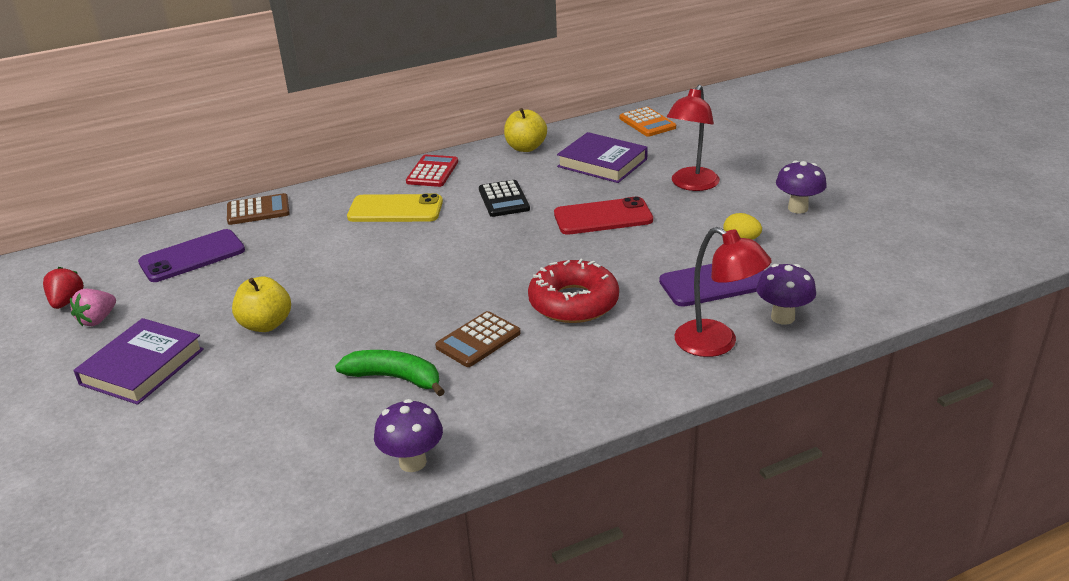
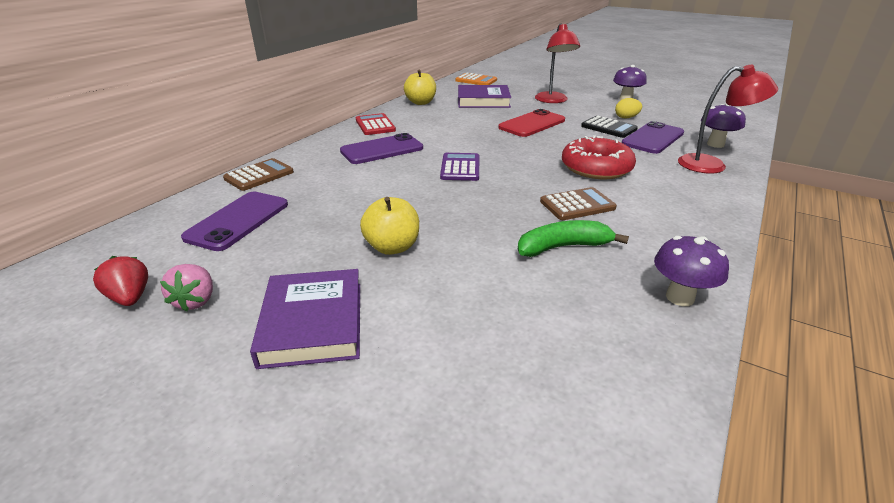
camera: 35 degrees left, 0 degrees up
yellow phone [347,193,443,222] -> purple phone [340,133,423,164]
brown calculator [435,311,521,367] -> brown calculator turned 120 degrees counterclockwise [540,187,617,220]
black calculator [479,180,530,217] -> black calculator moved to [581,116,638,138]
none -> purple calculator [440,153,479,181]

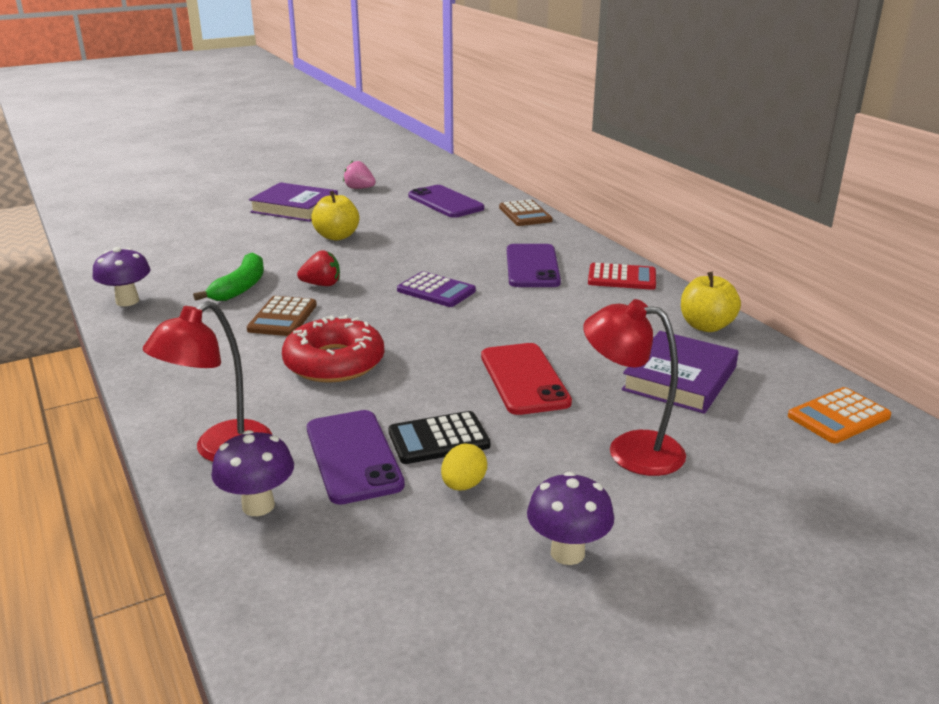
camera: 120 degrees right, 5 degrees down
red strawberry [93,256,148,306] -> red strawberry moved to [297,250,340,286]

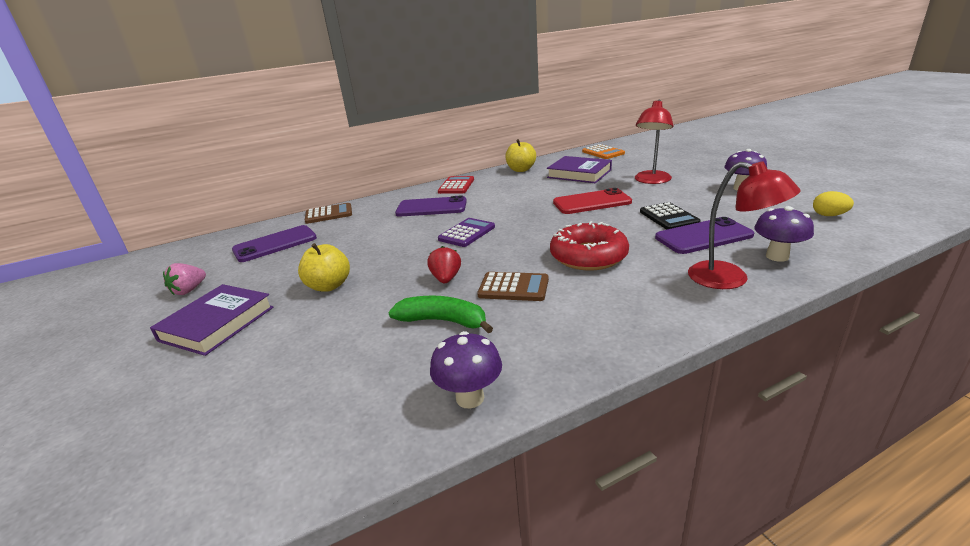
camera: 85 degrees left, 0 degrees up
yellow egg [441,443,487,491] -> yellow egg moved to [813,191,854,216]

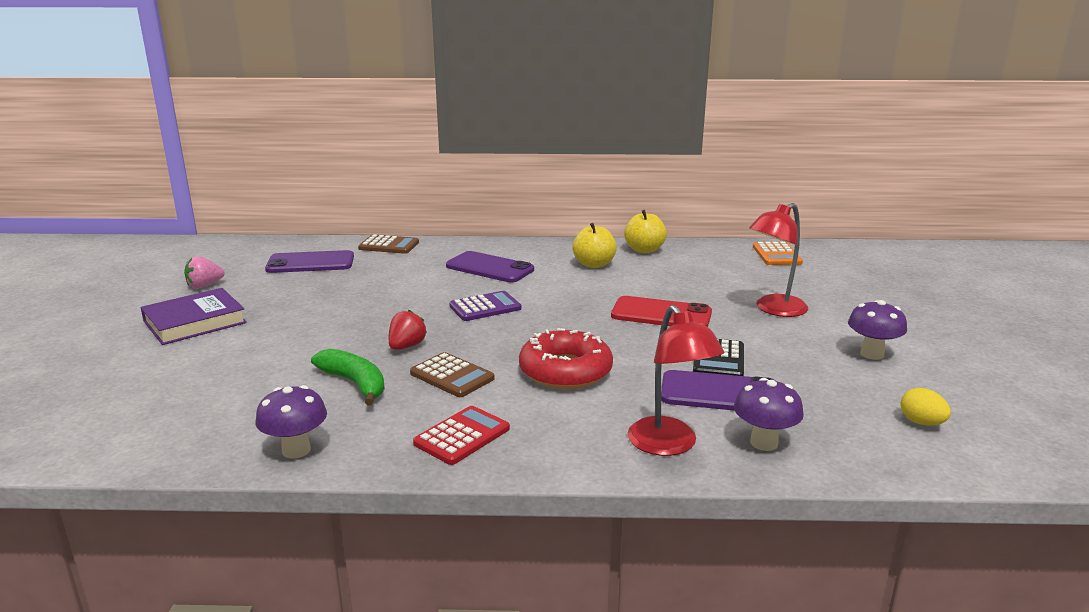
camera: 25 degrees right, 5 degrees down
yellow apple [298,243,350,292] -> yellow apple moved to [572,223,617,268]
red calculator [438,176,474,194] -> red calculator moved to [413,406,510,465]
purple book [547,156,612,183] -> none

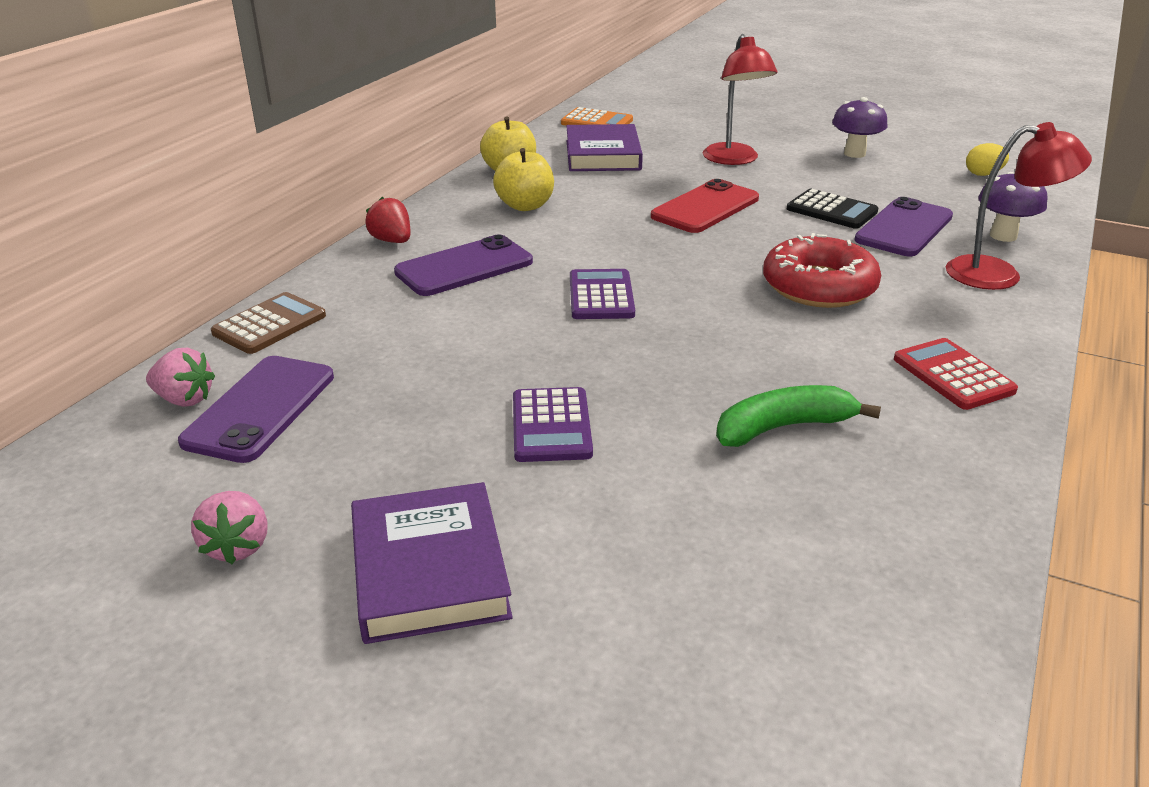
camera: 65 degrees left, 10 degrees up
purple mushroom [256,385,327,459] -> none
red strawberry [389,310,427,350] -> red strawberry moved to [365,197,411,243]
brown calculator [410,352,495,397] -> none
none -> pink strawberry [146,348,215,407]
none -> purple calculator [513,387,593,462]
none -> purple book [566,124,643,171]

